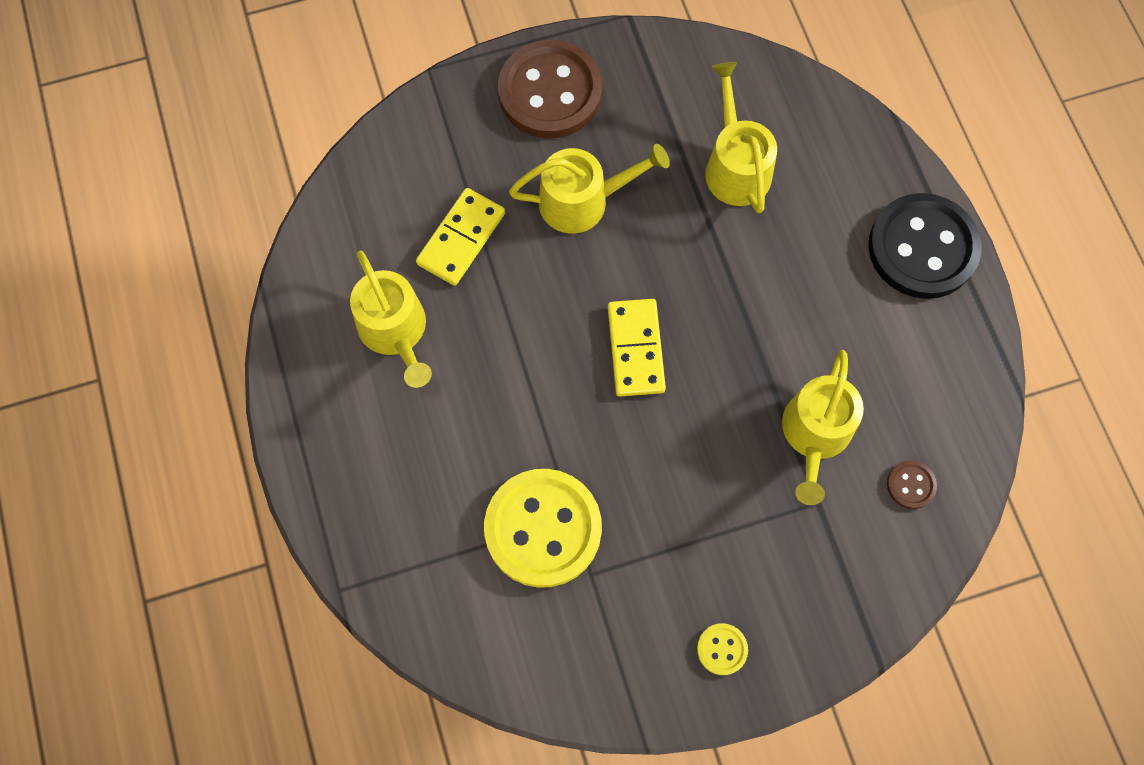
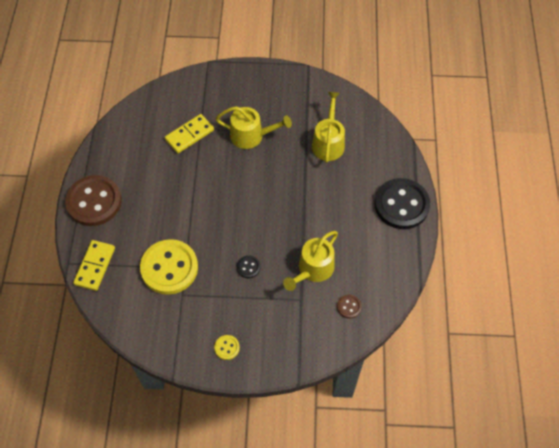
camera: 20 degrees right, 10 degrees down
yellow watering can [350,250,432,388] -> none
brown button [498,40,602,138] -> brown button moved to [65,175,122,226]
yellow domino [608,299,666,397] -> yellow domino moved to [73,240,115,291]
none -> black button [237,256,260,278]

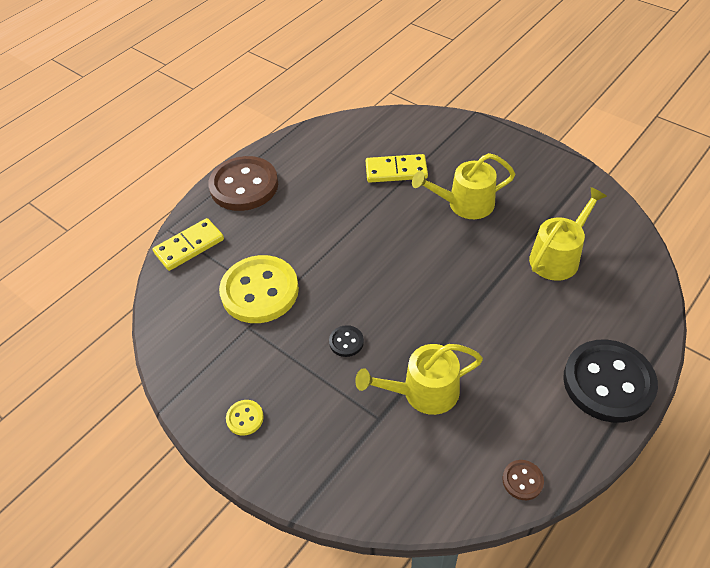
camera: 40 degrees right, 10 degrees down
yellow watering can [216,106,292,149] -> yellow watering can turned 120 degrees clockwise [412,153,515,219]
brown button [337,294,362,318] -> brown button moved to [502,460,544,500]

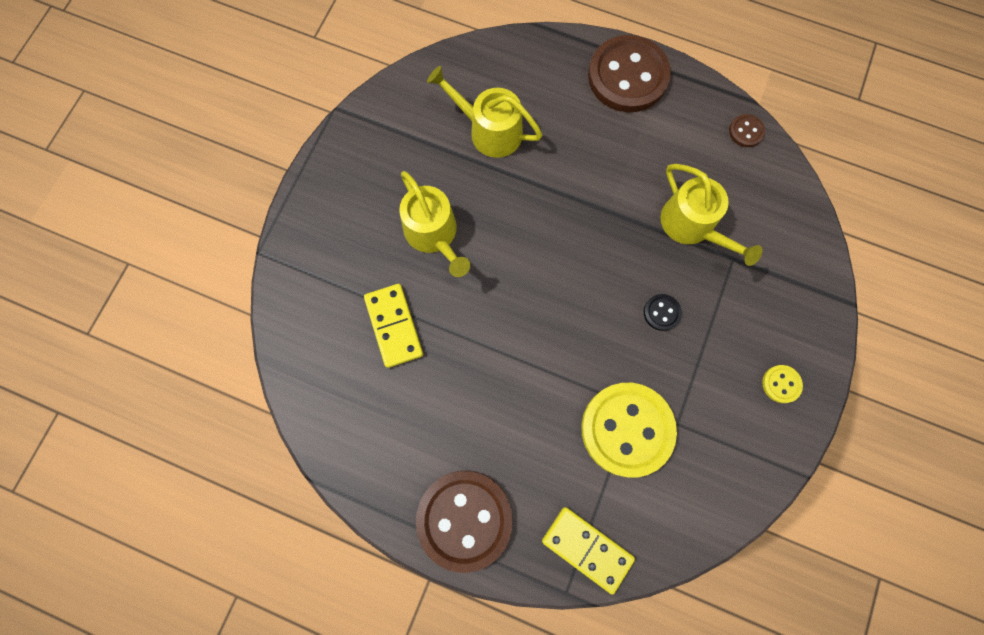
camera: 110 degrees left, 25 degrees up
black button [563,339,658,423] -> brown button [588,35,671,112]

